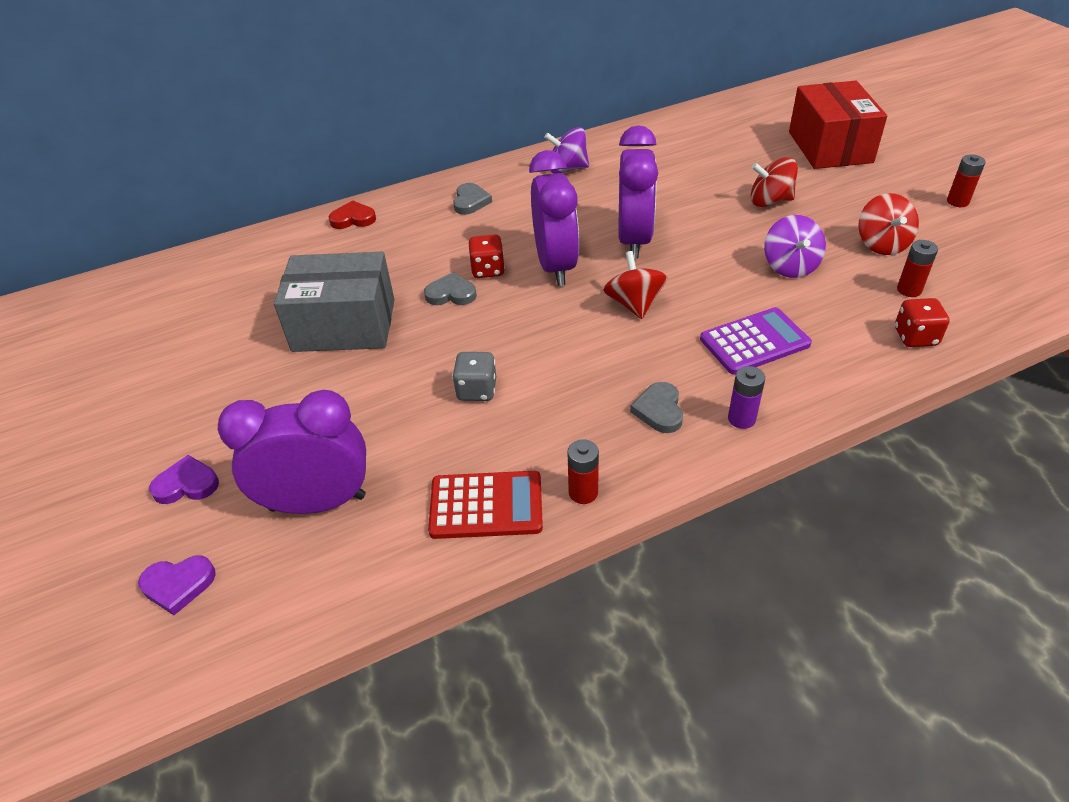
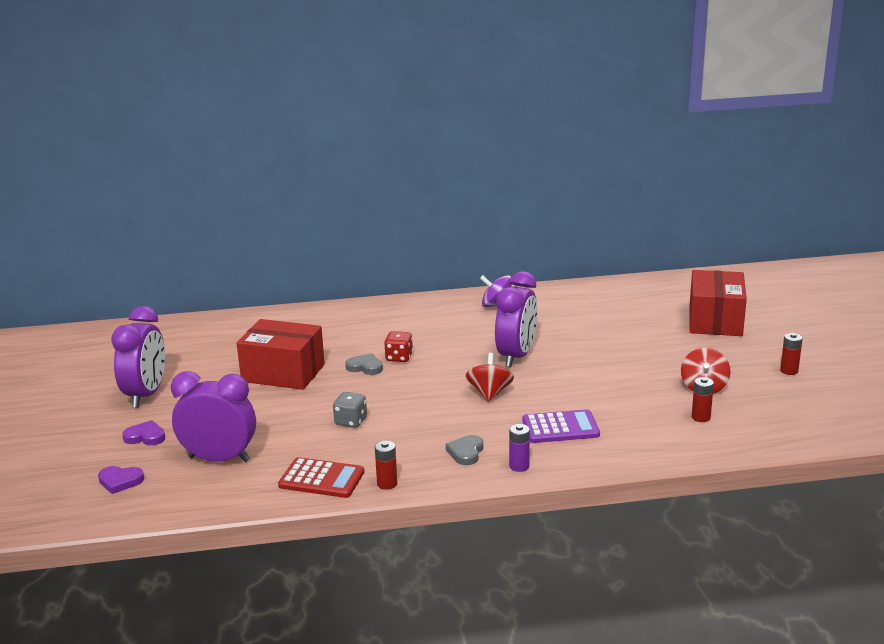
camera: 15 degrees right, 20 degrees down
grey box [274,252,395,352] -> red box [237,319,325,390]
red heart [329,200,376,229] -> none
grey heart [453,183,492,215] -> none
purple clock [529,150,579,286] -> purple clock moved to [111,306,165,408]
red spinning top [751,157,798,207] -> none
purple spinning top [764,215,826,278] -> none
red dice [895,298,950,347] -> none

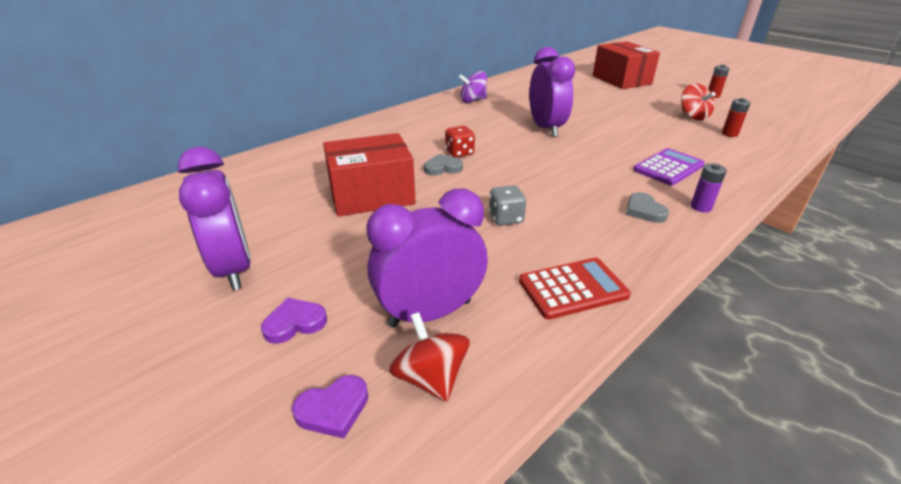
camera: 35 degrees left, 10 degrees up
red battery [375,441,397,490] -> none
red spinning top [466,353,514,402] -> red spinning top moved to [389,312,470,402]

